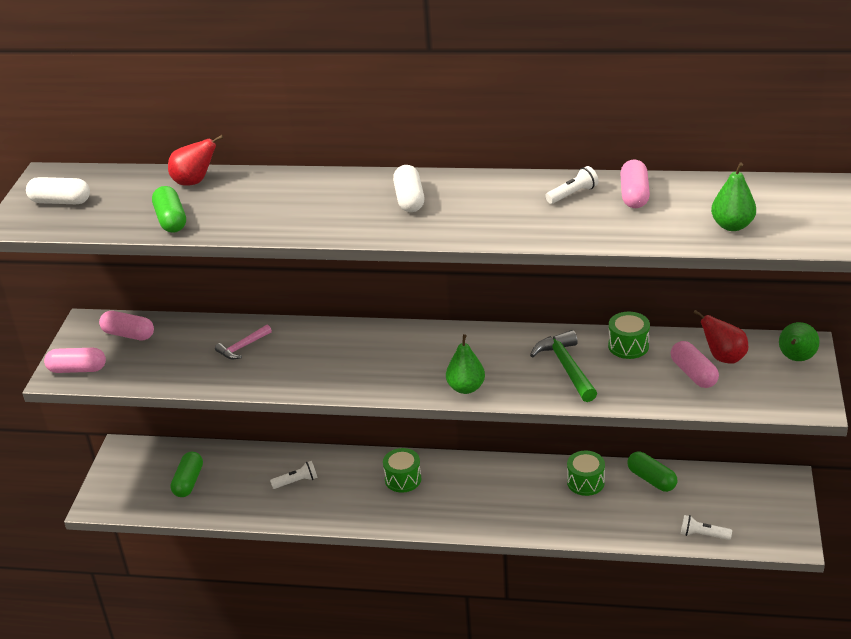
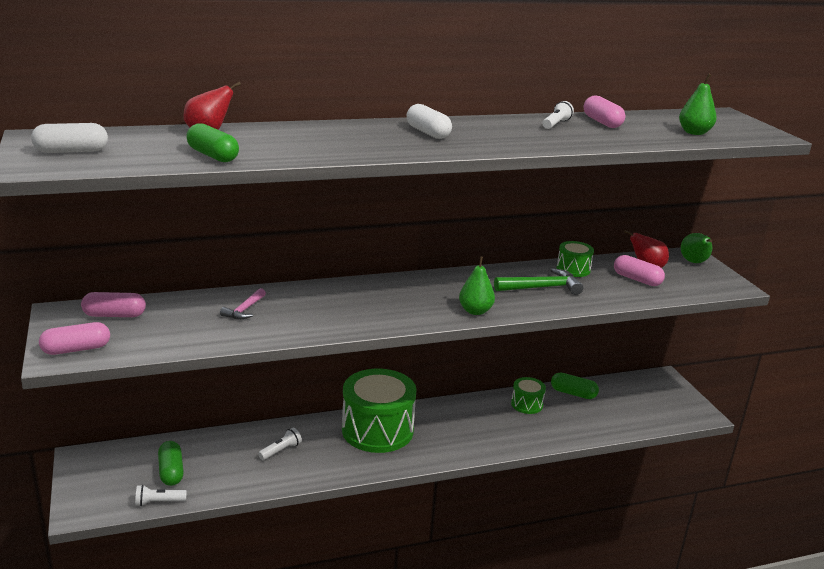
camera: 30 degrees left, 10 degrees down
green drum [383,448,421,493] -> green drum [342,368,417,453], size x2.12
green hammer [530,330,597,402] -> green hammer turned 120 degrees clockwise [494,268,583,295]
white flashlight [681,515,732,540] -> white flashlight moved to [135,485,187,506]

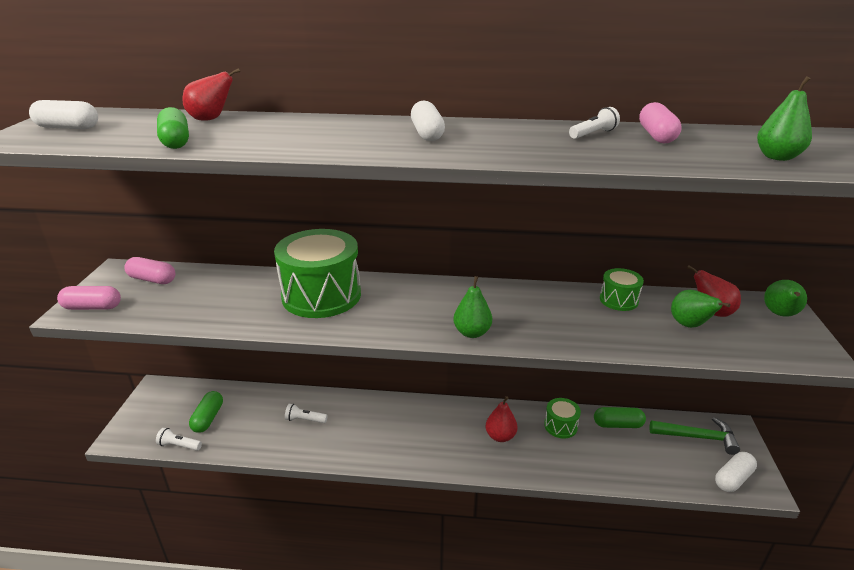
camera: 25 degrees right, 5 degrees up
pink hammer [220,288,266,319] -> none
white flashlight [258,427,302,460] -> white flashlight turned 150 degrees counterclockwise [285,404,328,423]
green drum [342,368,417,453] -> green drum moved to [274,229,361,318]
green hammer [494,268,583,295] -> green hammer moved to [650,417,740,455]
green capsule [551,372,599,399] -> green capsule turned 45 degrees counterclockwise [594,407,646,428]
pink capsule [614,255,665,286] -> green pear [671,290,731,328]
none -> red pear [486,396,517,442]
none -> white capsule [715,452,757,492]

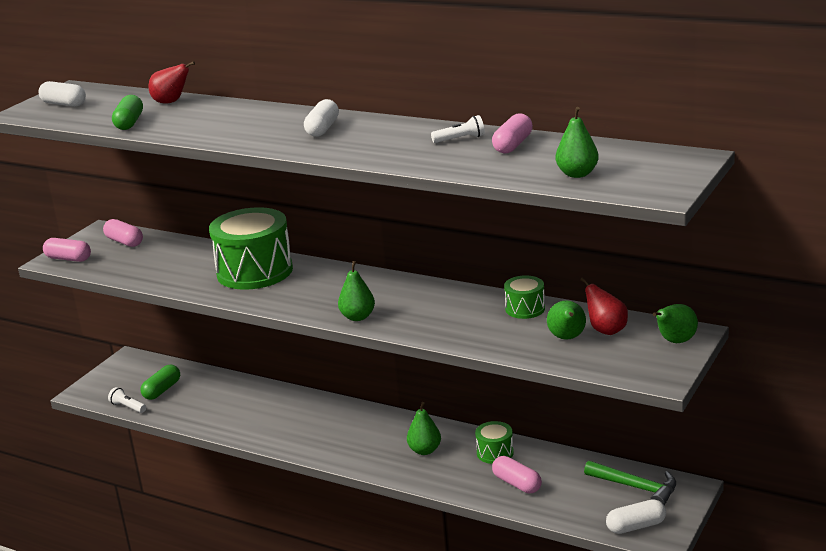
camera: 25 degrees right, 5 degrees down
white flashlight [285,404,328,423] -> none
red pear [486,396,517,442] -> green pear [407,402,441,455]
green capsule [594,407,646,428] -> none
none -> pink capsule [492,456,542,493]

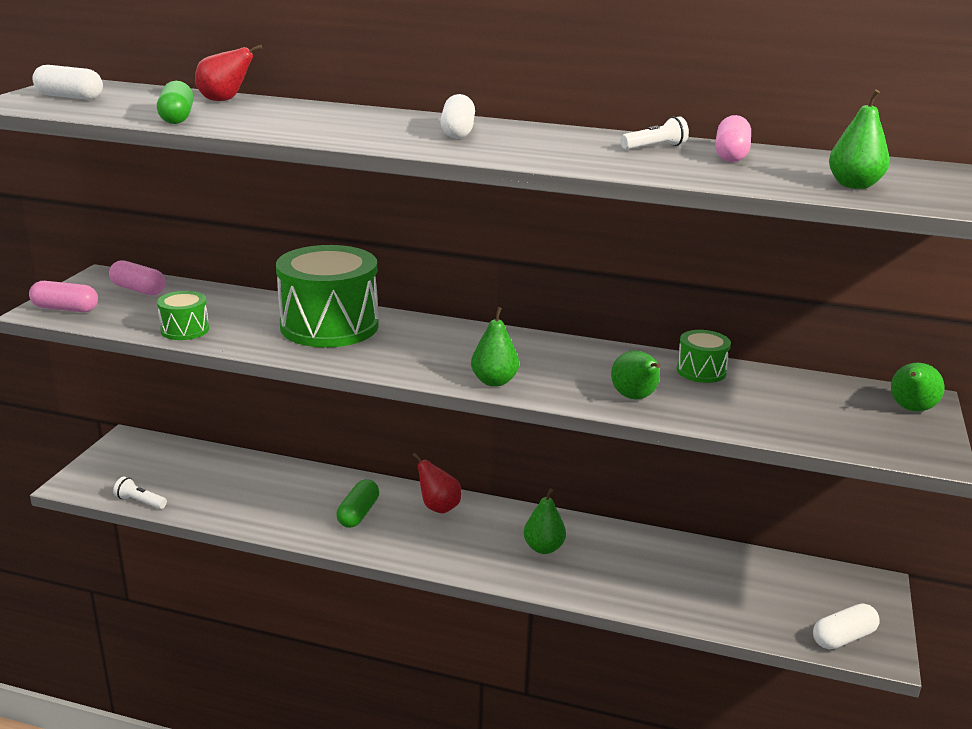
camera: 15 degrees left, 0 degrees up
green capsule [140,365,180,400] -> green capsule moved to [336,479,379,528]
green drum [475,421,514,464] -> green drum moved to [157,291,209,340]
pink capsule [492,456,542,493] -> none
green pear [547,301,586,340] -> green pear moved to [611,351,660,399]
red pear [580,277,628,335] -> red pear moved to [412,453,461,513]
green hammer [584,461,676,506] -> none

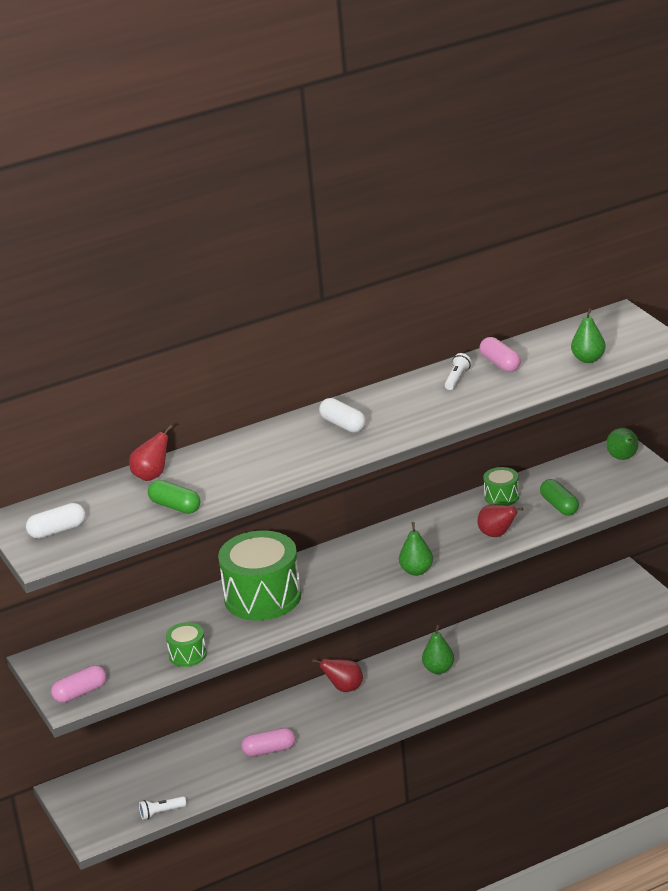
camera: 40 degrees left, 5 degrees up
pink capsule [109,260,166,296] -> pink capsule moved to [241,728,296,757]
green capsule [336,479,379,528] -> green capsule moved to [540,479,579,515]
green pear [611,351,660,399] -> red pear [478,504,524,537]
white capsule [813,603,880,649] -> none

